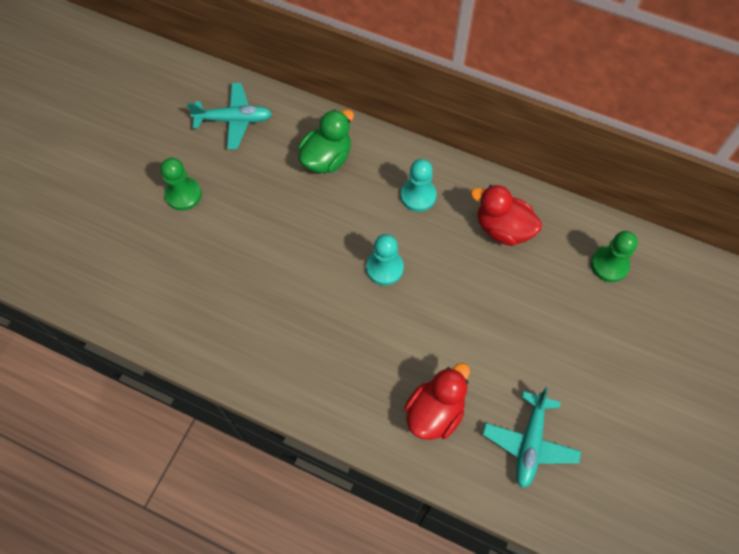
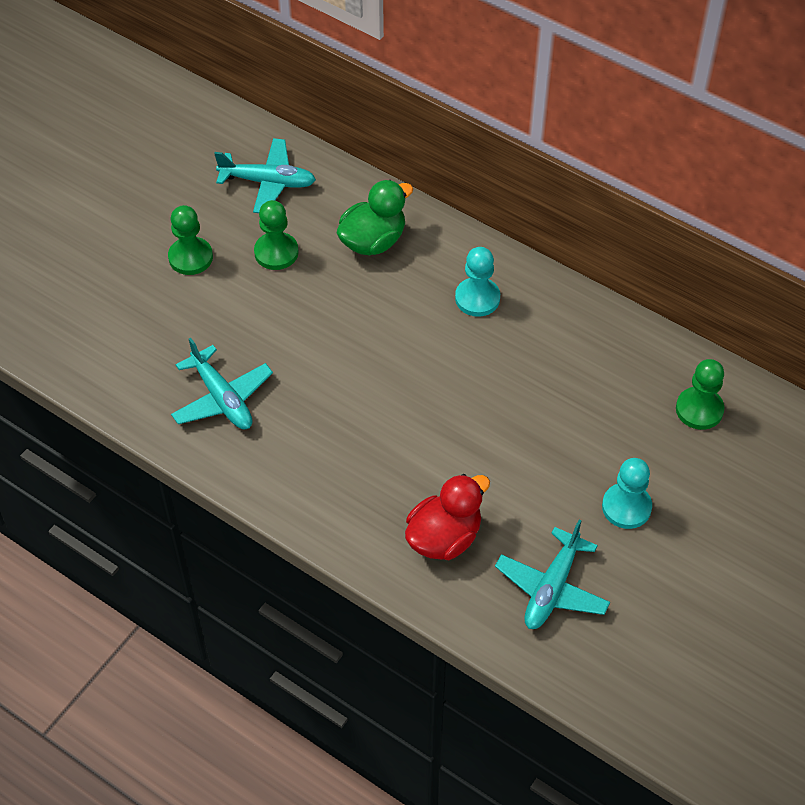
camera: 10 degrees right, 10 degrees down
turquoise pawn [366,234,404,285] -> turquoise pawn moved to [602,458,652,529]
red duck [471,185,542,246] -> none
none -> turquoise plane [171,338,273,429]
none -> green pawn [254,200,299,270]

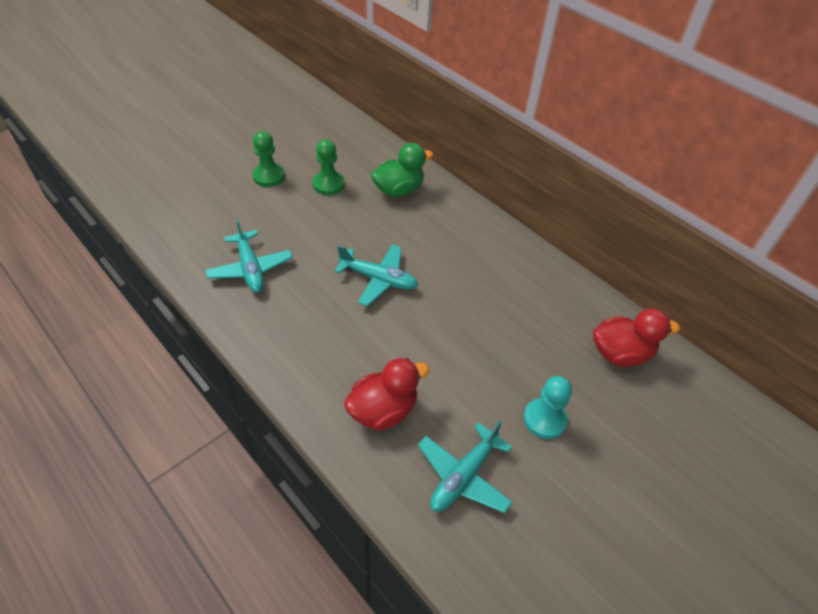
camera: 10 degrees right, 5 degrees down
turquoise plane [214,138,316,213] -> turquoise plane moved to [334,245,418,306]
turquoise pawn [455,247,500,317] -> none
green pawn [676,359,724,430] -> red duck [593,309,680,367]

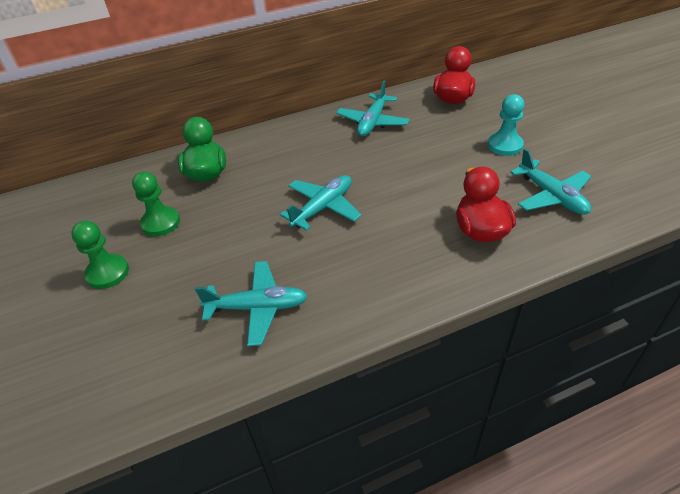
camera: 65 degrees left, 5 degrees down
none -> turquoise plane [336,80,410,136]

